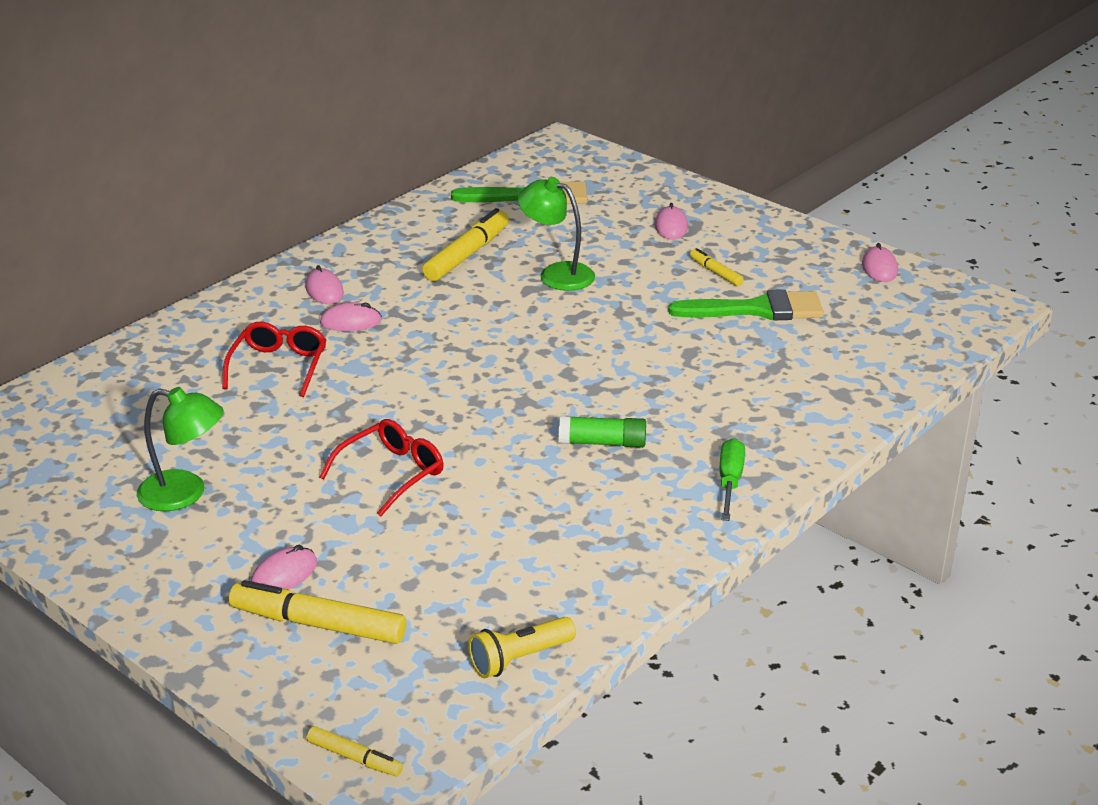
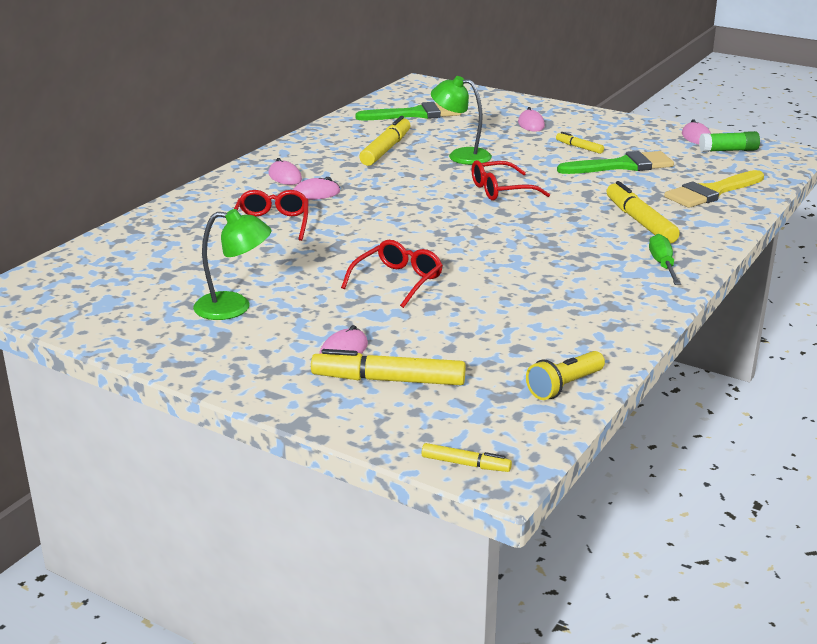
camera: 10 degrees left, 5 degrees down
green glue stick [559,416,646,448] -> green glue stick moved to [699,131,760,152]
none -> red glasses [472,160,550,201]
none -> yellow marker [607,181,680,244]
none -> yellow brush [664,170,764,208]

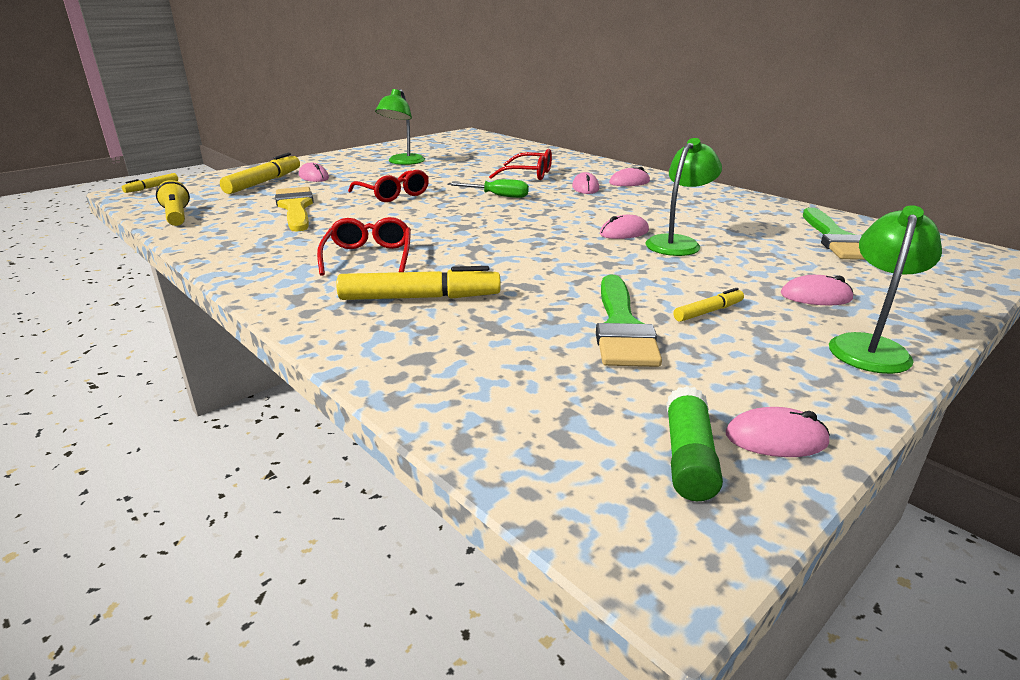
camera: 105 degrees right, 0 degrees up
yellow marker [359,116,411,166] -> none
red glasses [472,160,550,201] -> red glasses moved to [317,217,411,276]
green screwdriver [649,234,681,285] -> green screwdriver moved to [447,179,529,198]
yellow brush [664,170,764,208] -> yellow brush moved to [275,187,314,231]
none -> pink mouse [600,215,649,239]
none -> green lamp [829,205,942,374]

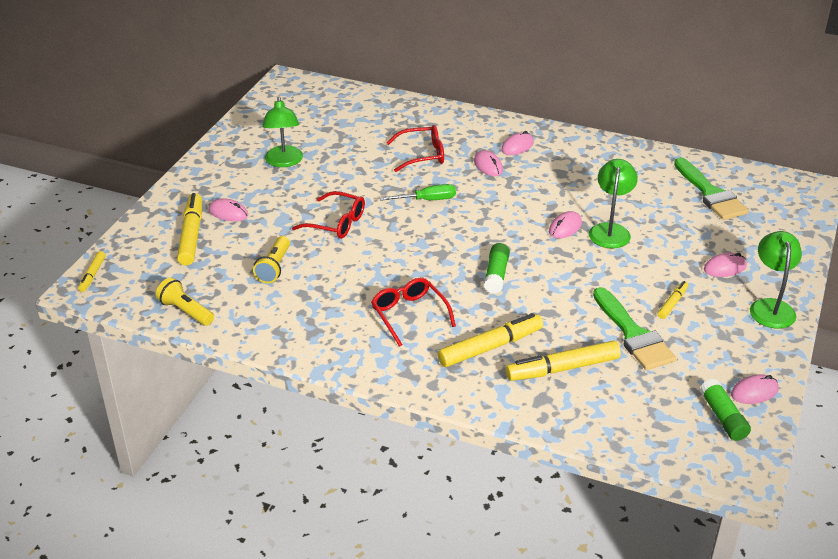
camera: 25 degrees left, 10 degrees up
yellow brush [275,187,314,231] -> yellow flashlight [253,236,290,283]
none -> green glue stick [484,243,510,293]
none -> yellow marker [506,340,621,381]

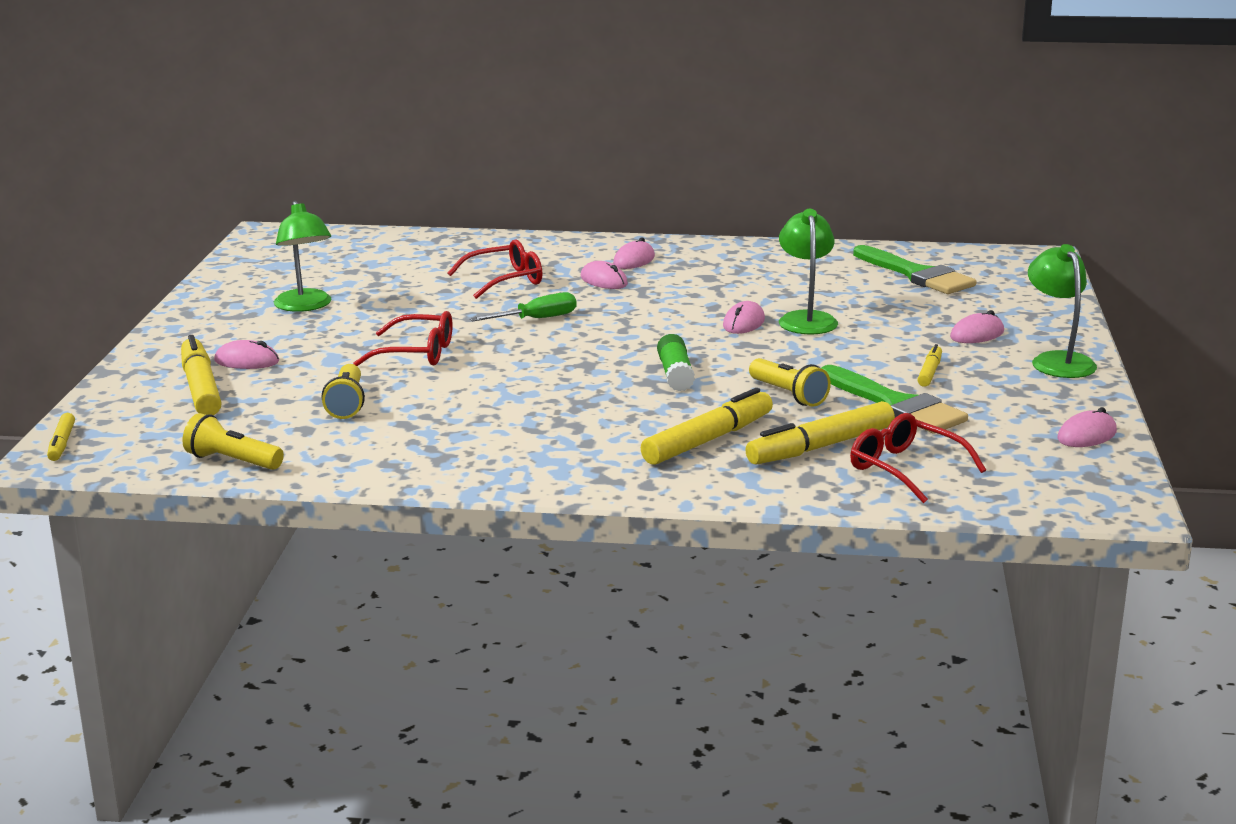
camera: 15 degrees left, 15 degrees down
red glasses [371,278,456,347] -> red glasses moved to [850,413,986,504]
green glue stick [700,379,751,441] -> none
none -> yellow flashlight [749,358,831,407]

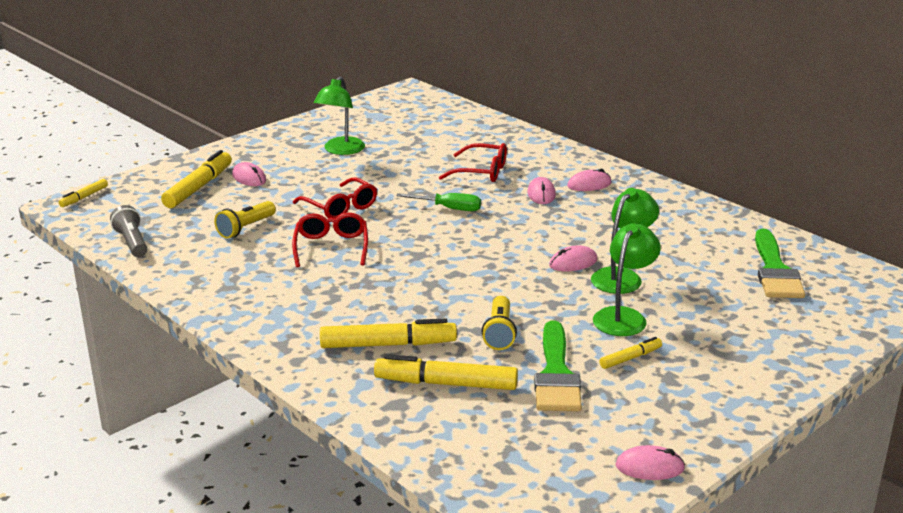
camera: 40 degrees right, 5 degrees up
yellow flashlight [182,413,284,470] -> grey flashlight [110,205,147,257]
green glue stick [657,334,695,391] -> none
red glasses [850,413,986,504] -> red glasses moved to [292,213,368,267]
pink mouse [950,310,1004,343] -> none
green lamp [1028,244,1097,378] -> green lamp moved to [593,223,661,336]

